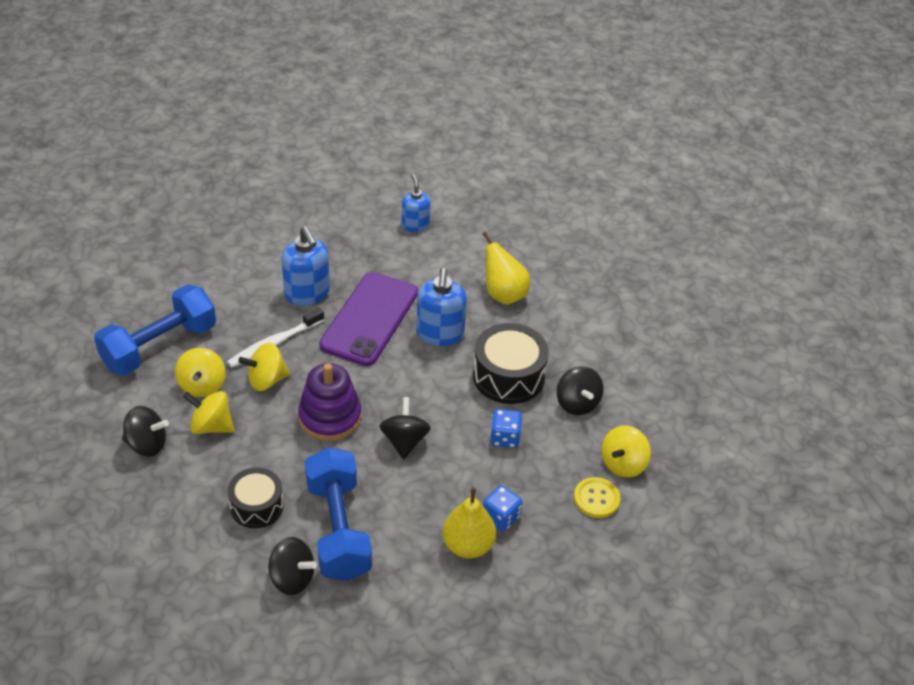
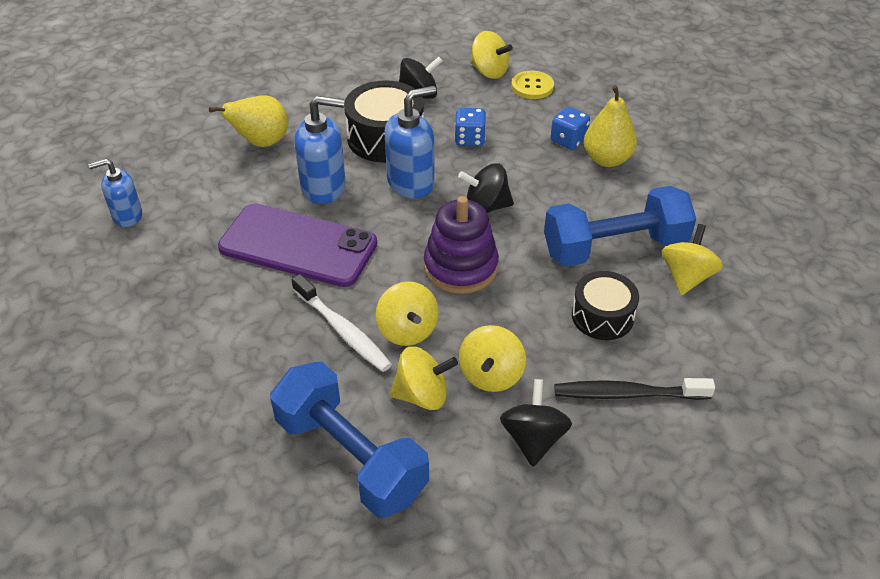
camera: 90 degrees left, 0 degrees up
black spinning top [268,537,317,595] -> yellow spinning top [662,224,723,295]
blue soap dispenser [281,226,330,306] -> blue soap dispenser moved to [384,86,436,199]
none -> black toothbrush [555,378,715,400]

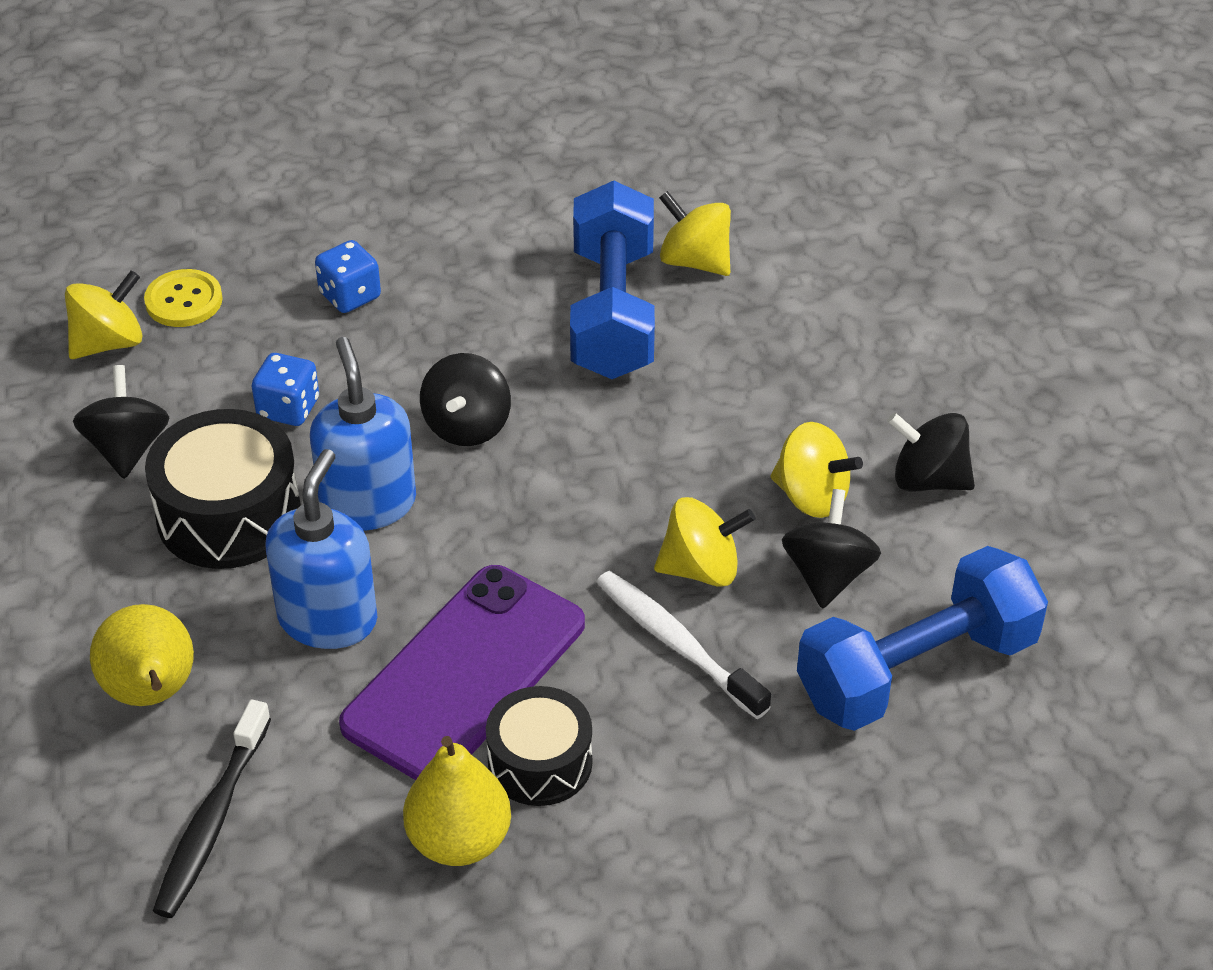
camera: 75 degrees left, 0 degrees up
blue soap dispenser [88,159,142,227] -> none
white toothbrush [292,274,392,372] -> white toothbrush turned 105 degrees counterclockwise [597,571,771,719]
yellow spinning top [389,347,458,410] -> black spinning top [782,489,881,609]
purple stacking toy [424,196,499,294] -> none
black toothbrush [555,378,715,400] -> black toothbrush moved to [153,700,271,918]
black drum [572,271,639,340] -> black drum moved to [486,686,593,806]
yellow pear [584,85,637,167] -> yellow pear moved to [403,736,511,866]

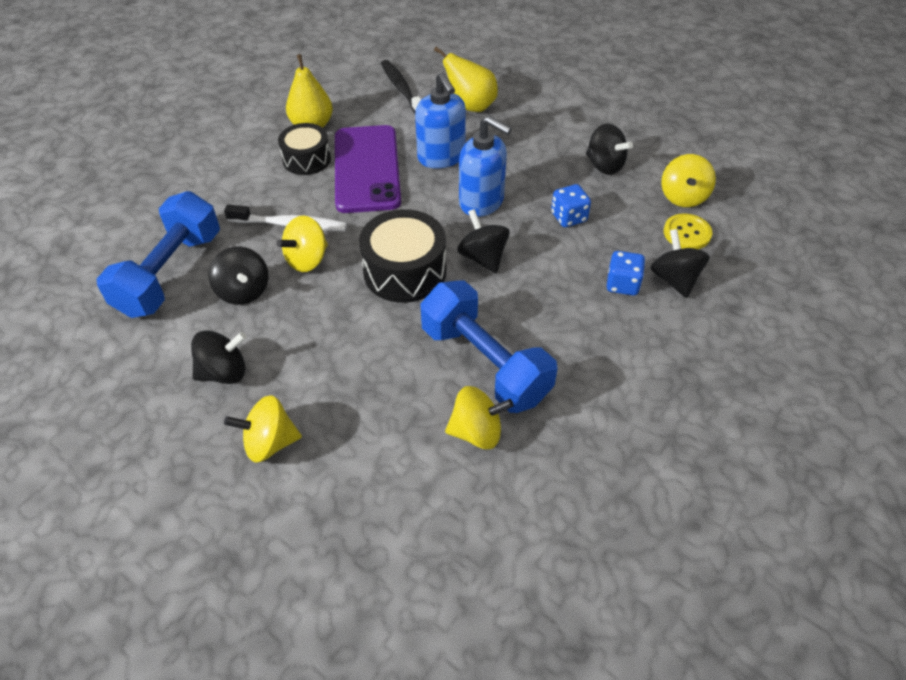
camera: 140 degrees right, 5 degrees up
black drum [145,409,301,569] -> black drum moved to [359,209,446,303]
yellow spinning top [771,422,863,518] -> yellow spinning top moved to [224,395,302,463]
none -> black spinning top [651,229,710,298]

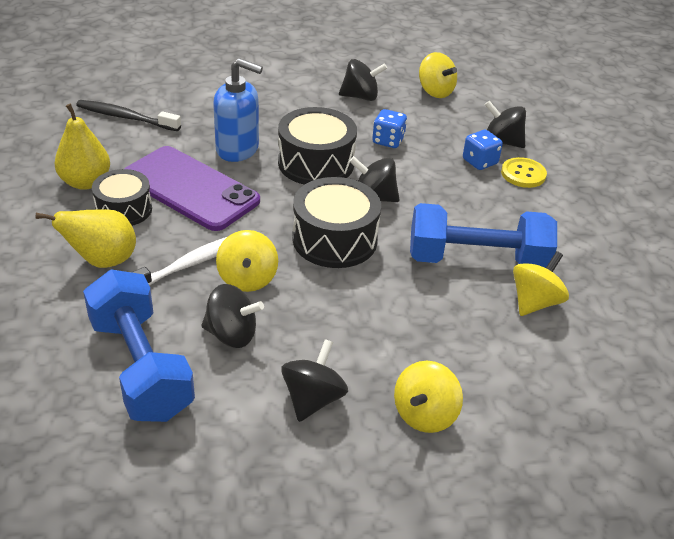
camera: 50 degrees left, 10 degrees down
yellow pear [434,47,498,112] -> yellow pear moved to [36,209,136,268]
blue soap dispenser [459,116,512,217] -> black drum [278,107,357,185]
yellow button [664,213,712,249] -> yellow button moved to [501,157,547,188]

